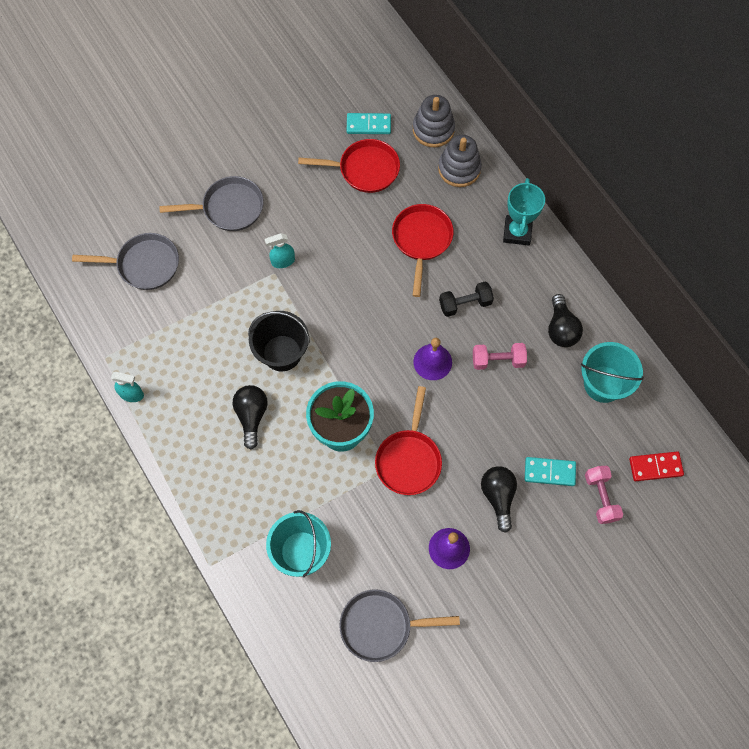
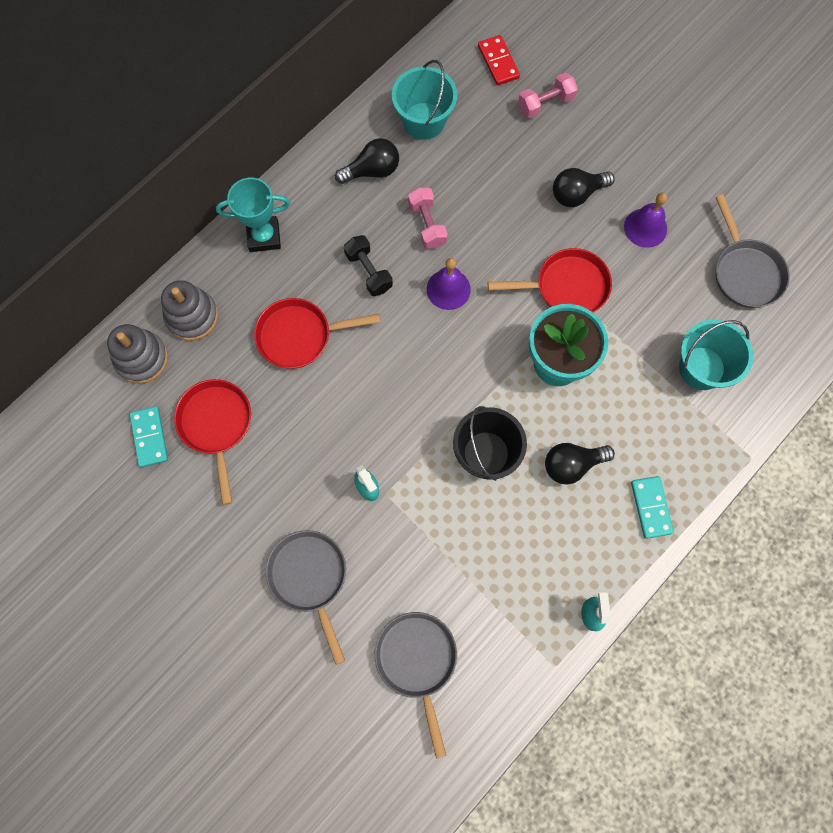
camera: 105 degrees left, 5 degrees up
turquoise domino [525,457,576,486] -> turquoise domino moved to [631,476,674,539]

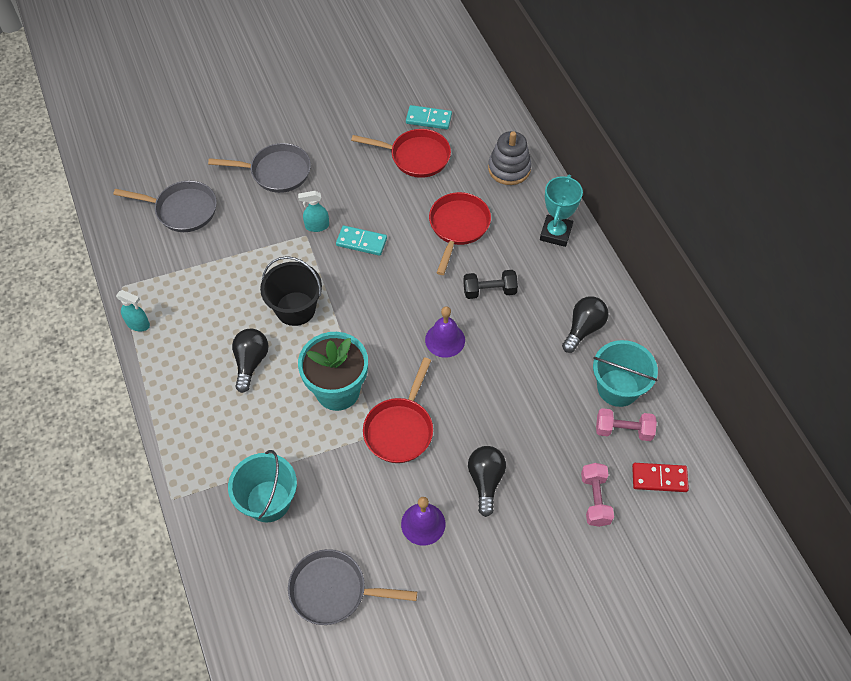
camera: 115 degrees right, 15 degrees down
grey stacking toy [107,324,168,384] -> none
black light bulb [335,138,399,184] -> black light bulb turned 150 degrees counterclockwise [562,296,608,353]
pink dumbbell [408,187,448,249] -> pink dumbbell moved to [596,408,657,441]
turquoise domino [631,476,674,539] -> turquoise domino moved to [336,225,387,256]

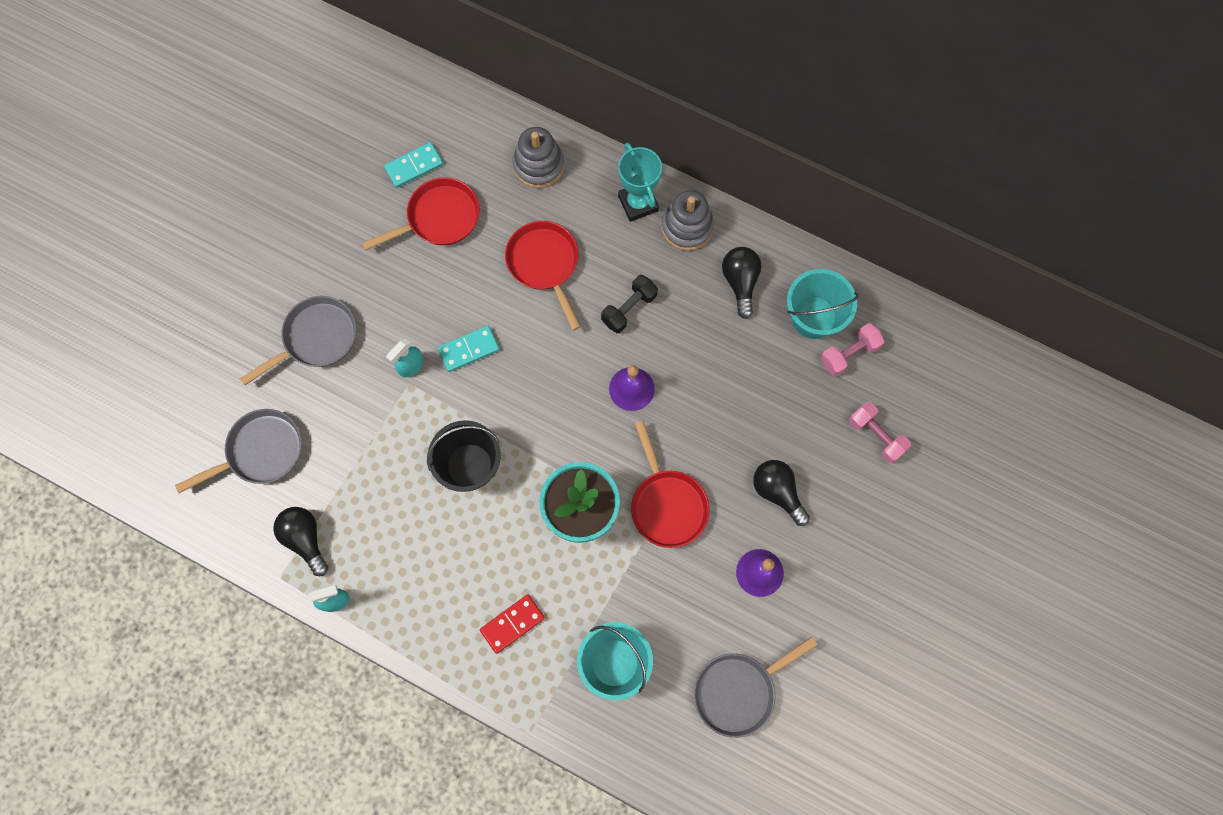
camera: 40 degrees left, 15 degrees up
black light bulb [232,329,269,393] -> black light bulb moved to [273,507,328,576]
red domino [632,463,689,492] -> red domino moved to [480,594,545,654]
none -> grey stacking toy [661,190,714,251]

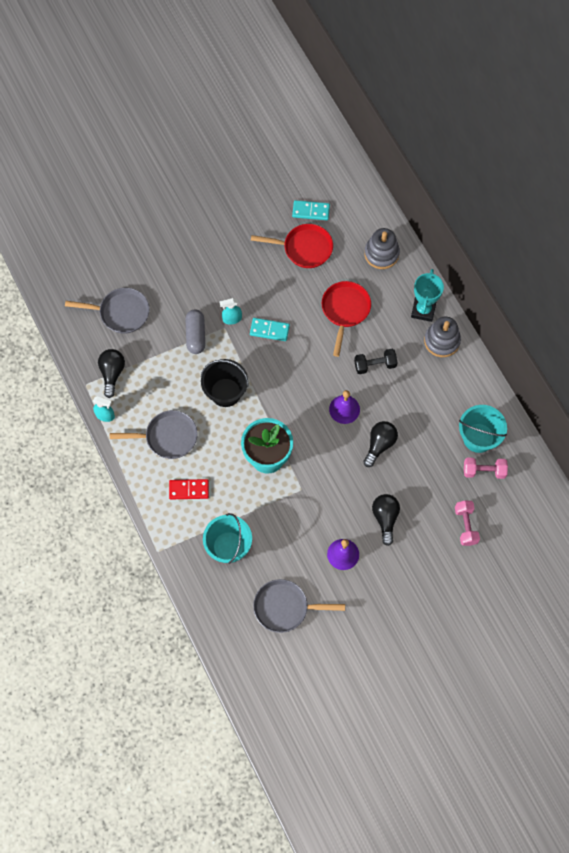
camera: 35 degrees right, 5 degrees down
grey pan [240,296,357,385] -> grey pan moved to [110,410,198,459]
red pan [631,421,710,548] -> none
black light bulb [722,247,761,319] -> black light bulb moved to [363,421,398,467]
none -> grey capsule [186,309,205,354]

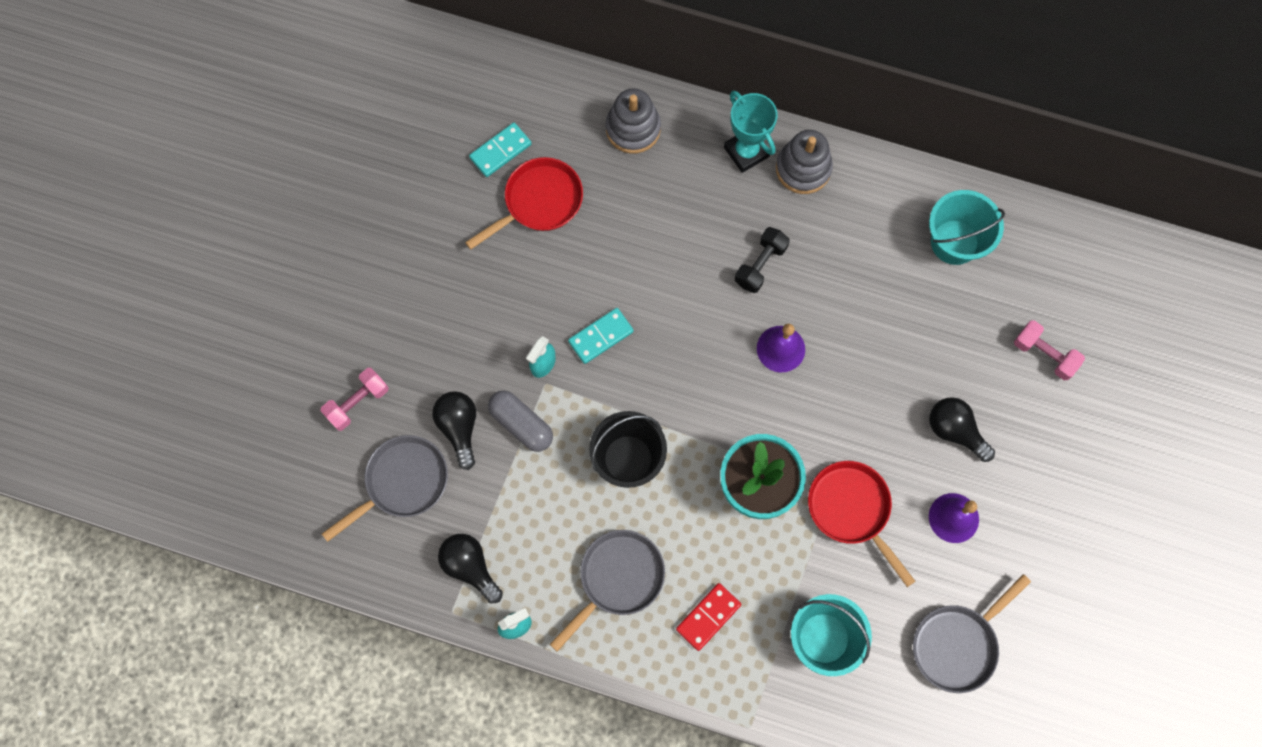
camera: 45 degrees left, 5 degrees up
red pan [322,281,371,357] -> red pan moved to [808,461,916,587]
black light bulb [363,421,398,467] -> black light bulb moved to [432,391,476,470]
pink dumbbell [464,457,508,479] -> pink dumbbell moved to [320,368,389,431]

